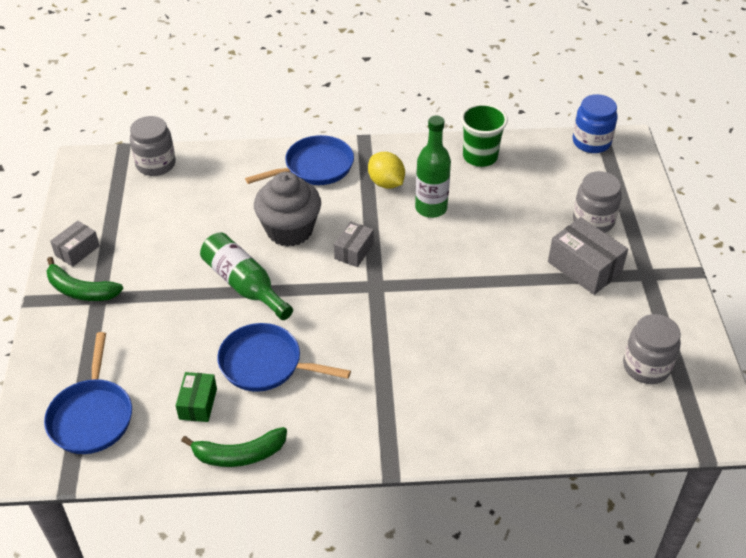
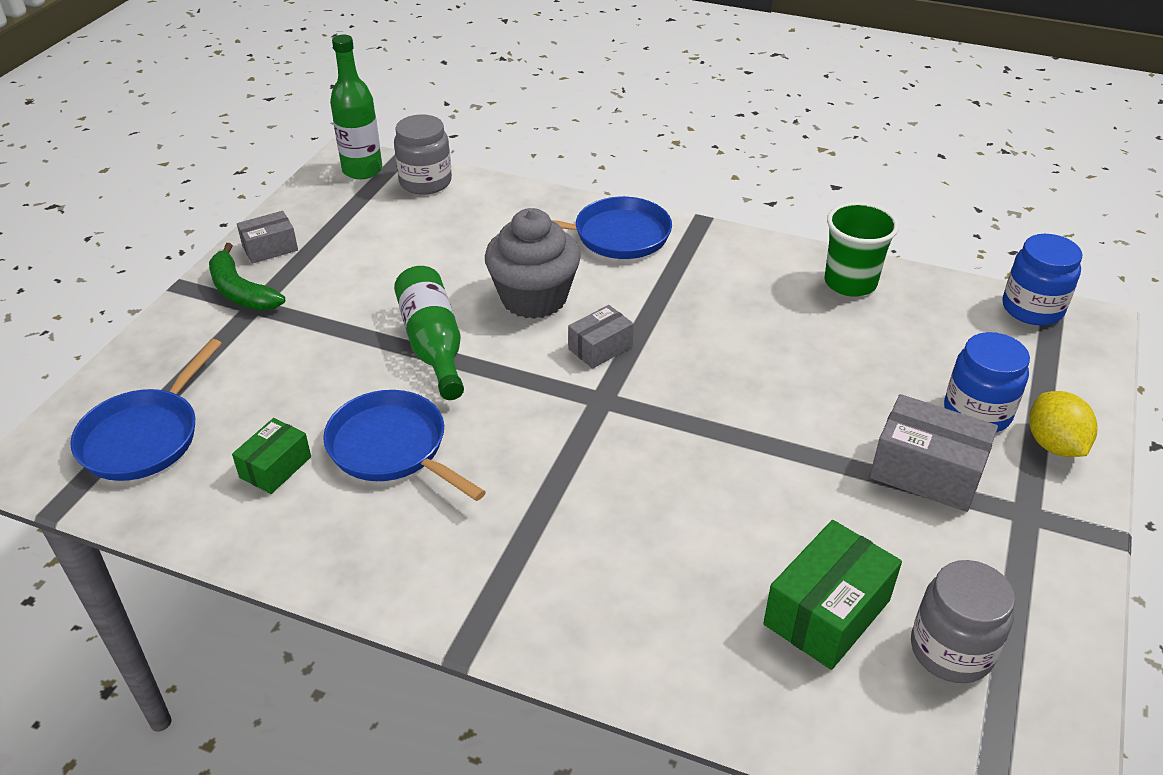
camera: 25 degrees right, 5 degrees down
green banana [181,427,287,467] -> none
yellow lemon [368,152,405,189] -> yellow lemon moved to [1029,391,1098,457]
green bottle [415,116,451,218] -> green bottle moved to [330,35,382,179]
grey box [548,217,628,295] -> grey box turned 45 degrees counterclockwise [870,394,998,512]
grey jar [573,171,622,233] -> blue jar [944,332,1030,432]
none -> green box [763,520,902,670]

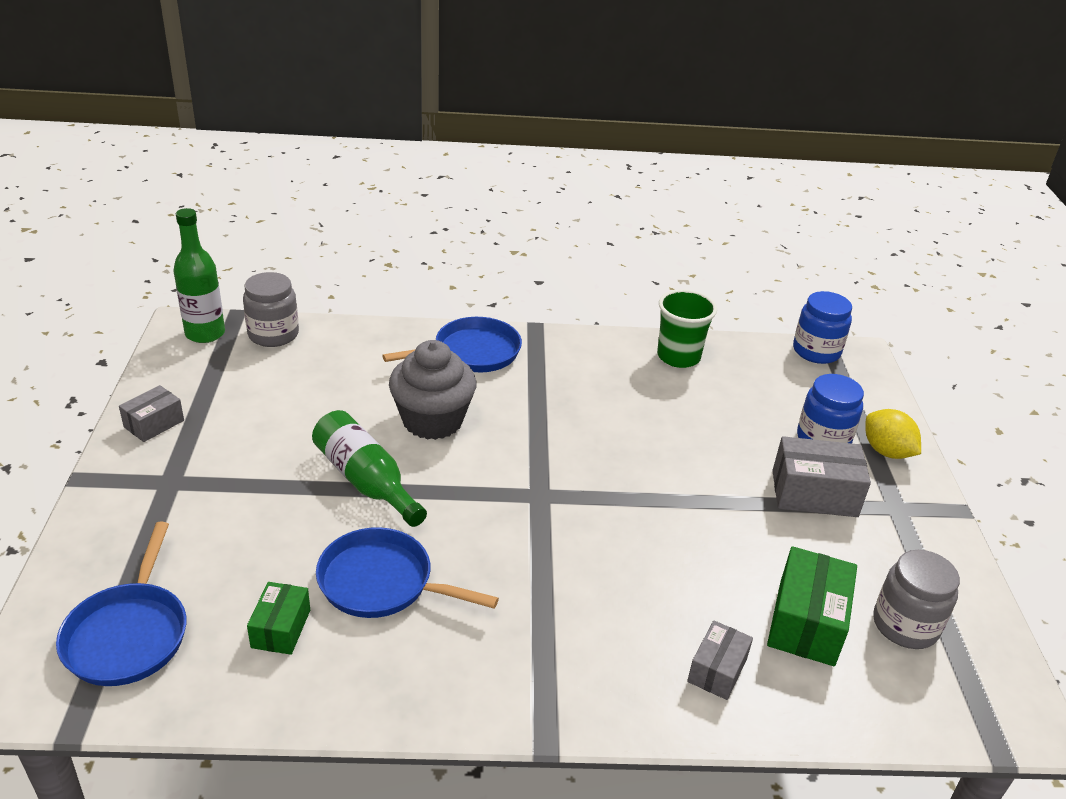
camera: 25 degrees left, 5 degrees down
green banana [209,243,285,310] -> none
grey box [568,305,634,369] -> grey box moved to [687,621,753,700]

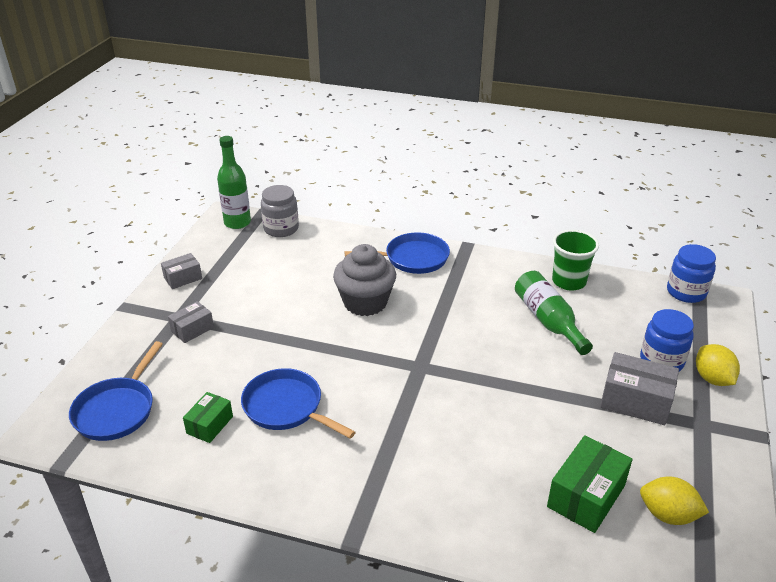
camera: 20 degrees right, 0 degrees up
green bottle [312,410,427,527] -> green bottle moved to [515,271,593,355]
grey box [687,621,753,700] -> grey box moved to [168,301,214,343]
grey jar [873,550,960,649] -> yellow lemon [640,477,709,525]

